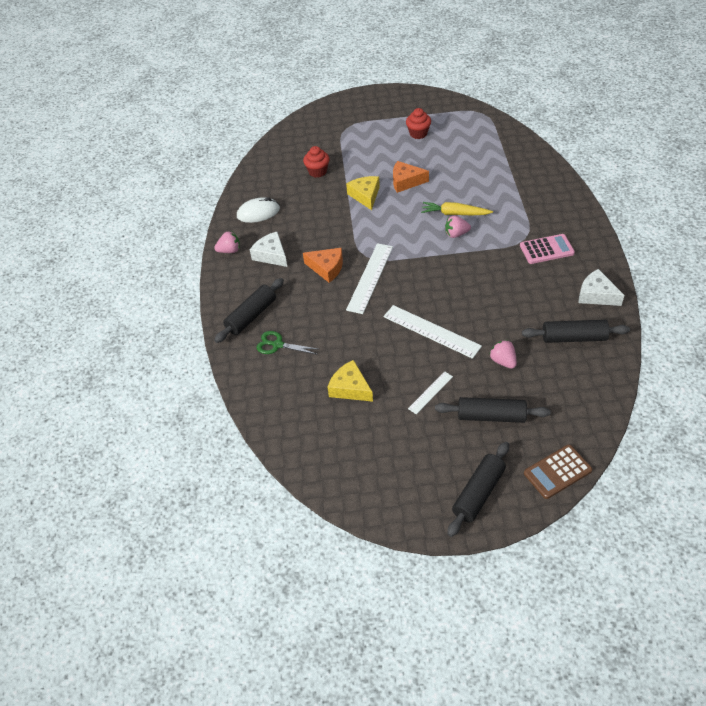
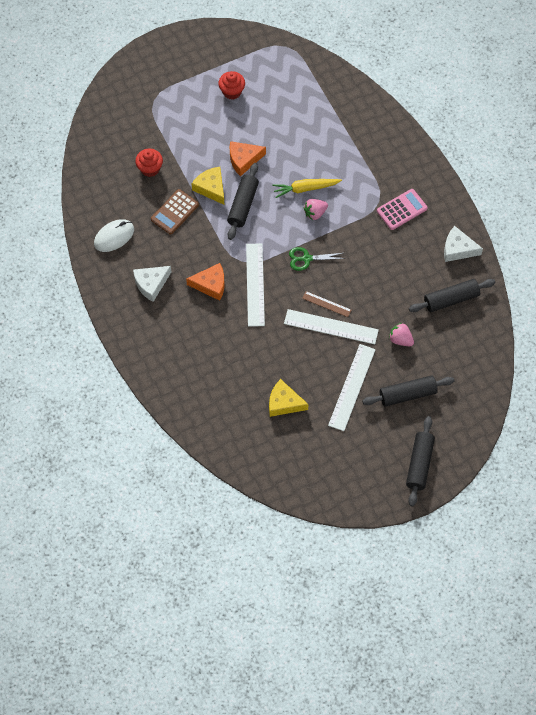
camera: 25 degrees left, 15 degrees up
pink strawberry [214,231,240,253] -> none
black rolling pin [214,278,284,343] -> black rolling pin moved to [227,163,259,240]
white cheese [250,232,287,267] -> white cheese turned 60 degrees counterclockwise [133,266,171,302]
green scissors [257,331,318,355] -> green scissors moved to [289,247,346,271]
white ruler [408,371,453,414] -> white ruler [328,344,376,431], size x1.84
brown calculator [524,445,592,499] -> brown calculator moved to [151,189,199,234]
none -> brown ruler [302,291,352,317]

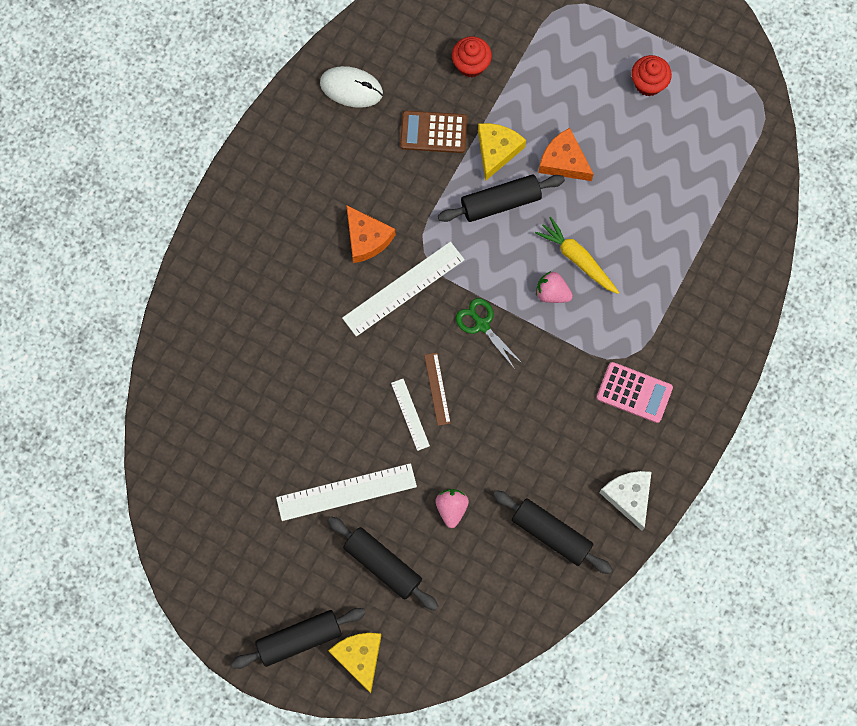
camera: 55 degrees right, 10 degrees up
white cheese [133,266,171,302] -> none
yellow cheese [269,379,308,417] -> yellow cheese moved to [328,633,381,693]
white ruler [284,309,379,344] -> white ruler [391,379,430,451], size x0.54

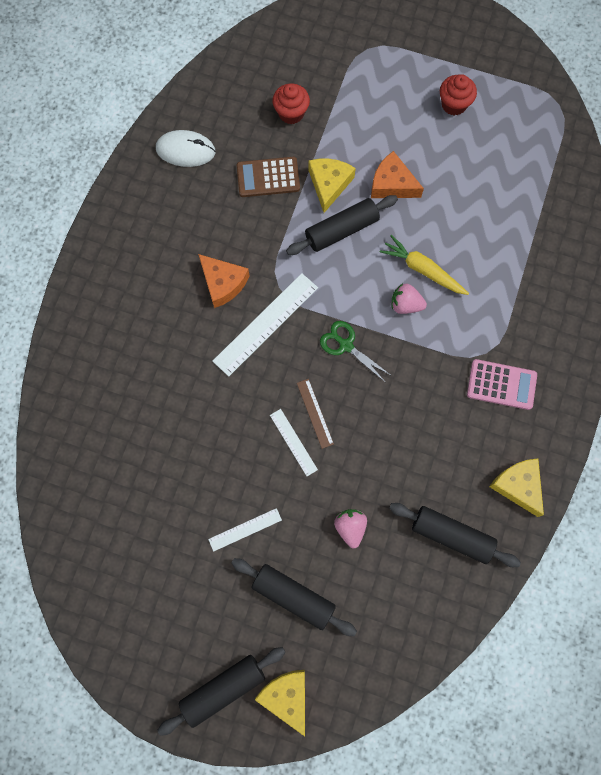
camera: 10 degrees left, 0 degrees up
white ruler [276,463,417,521] -> white ruler [208,508,282,552], size x0.54
white cheese [599,471,652,531] -> yellow cheese [489,459,544,517]

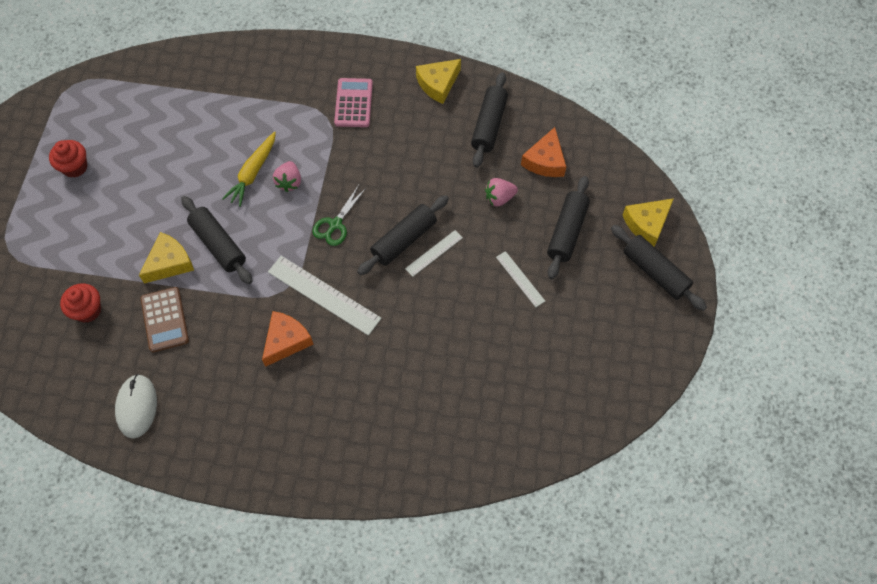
camera: 100 degrees left, 10 degrees down
brown ruler [297,379,334,449] -> black rolling pin [357,195,449,275]
yellow cheese [308,158,356,213] -> yellow cheese turned 135 degrees clockwise [139,232,194,284]
orange cheese [371,151,424,198] -> orange cheese moved to [521,127,566,177]

